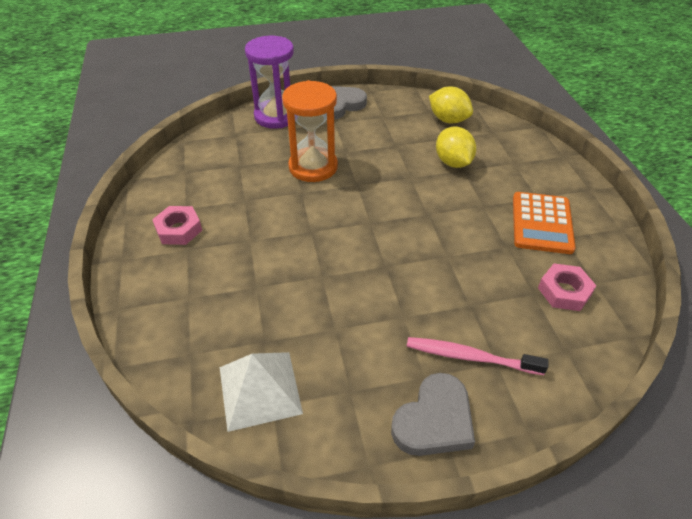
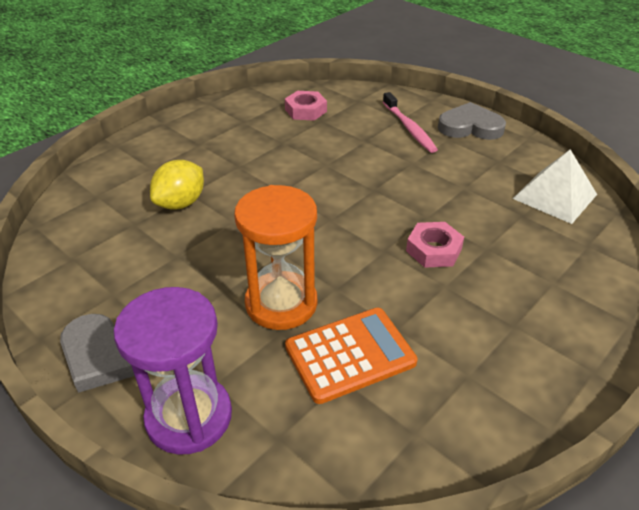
camera: 125 degrees left, 5 degrees down
pink nut [152,206,202,245] -> pink nut moved to [406,222,464,268]
yellow lemon [429,87,473,123] -> none
orange calculator [513,192,576,254] -> orange calculator moved to [285,308,418,404]

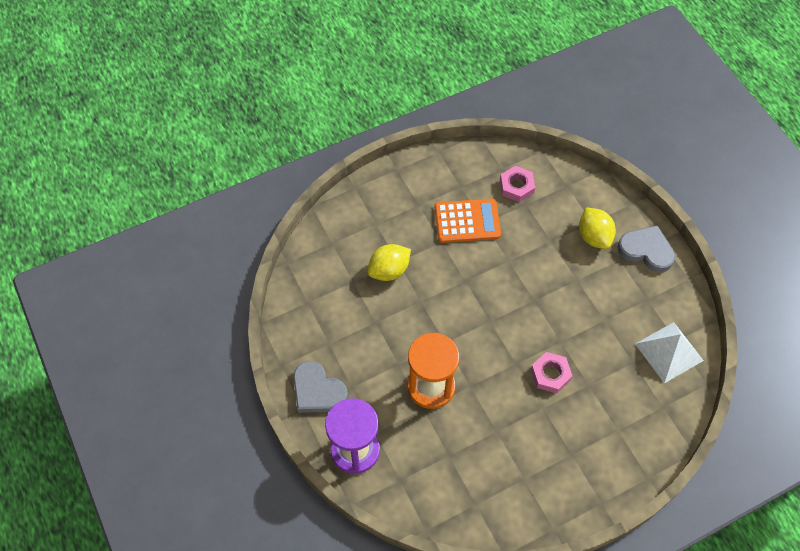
camera: 20 degrees right, 20 degrees up
orange calculator [285,308,418,404] -> orange calculator moved to [435,198,501,243]
pink toothbrush [383,92,438,153] -> yellow lemon [579,208,616,249]

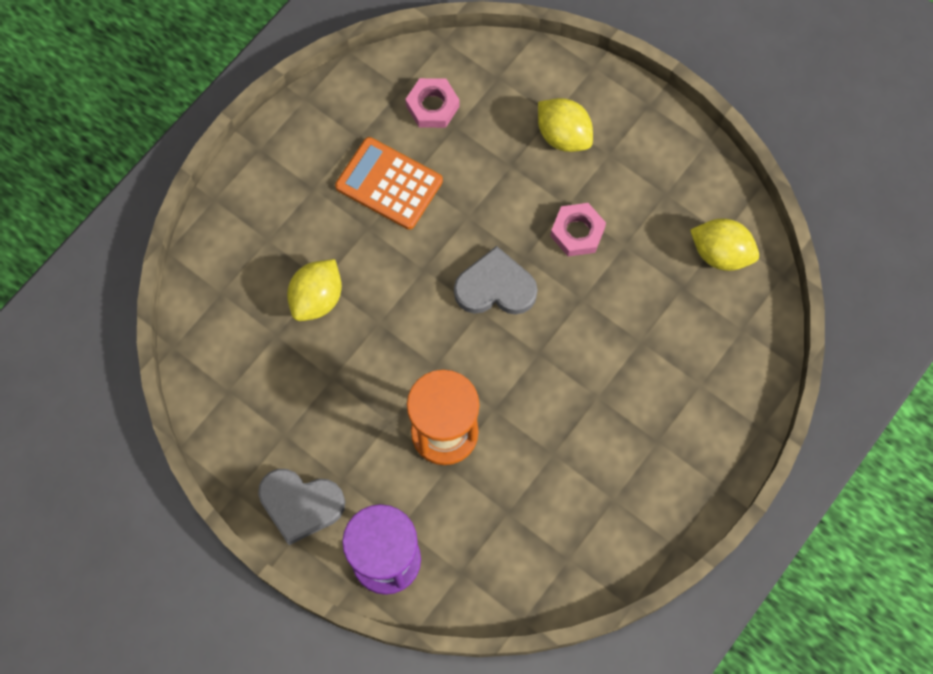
camera: 25 degrees left, 10 degrees up
orange calculator [435,198,501,243] -> orange calculator turned 120 degrees counterclockwise [335,137,443,230]
pink nut [531,352,572,393] -> pink nut moved to [550,203,606,257]
grey heart [617,225,675,272] -> grey heart moved to [454,246,538,315]
white pyramid [635,322,704,383] -> yellow lemon [690,219,759,271]

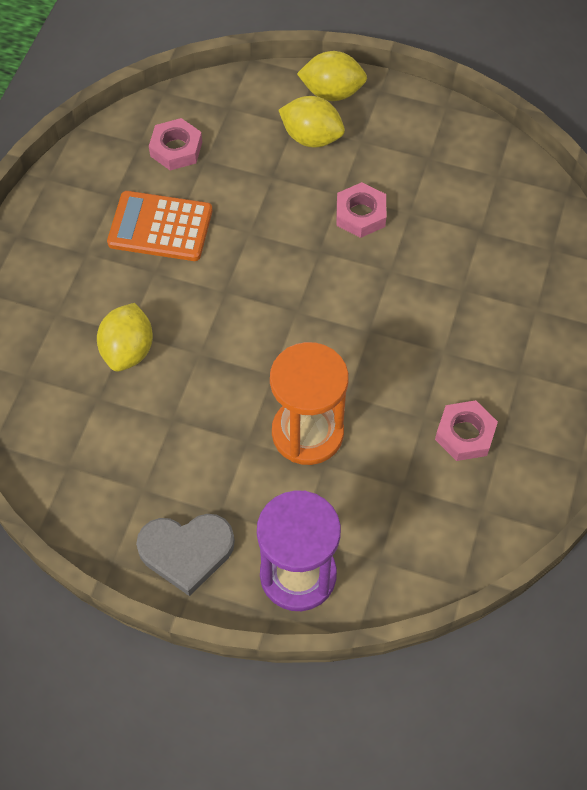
camera: 20 degrees left, 10 degrees down
grey heart [454,246,538,315] -> none
yellow lemon [690,219,759,271] -> yellow lemon moved to [297,51,367,101]
none -> pink nut [435,400,498,461]

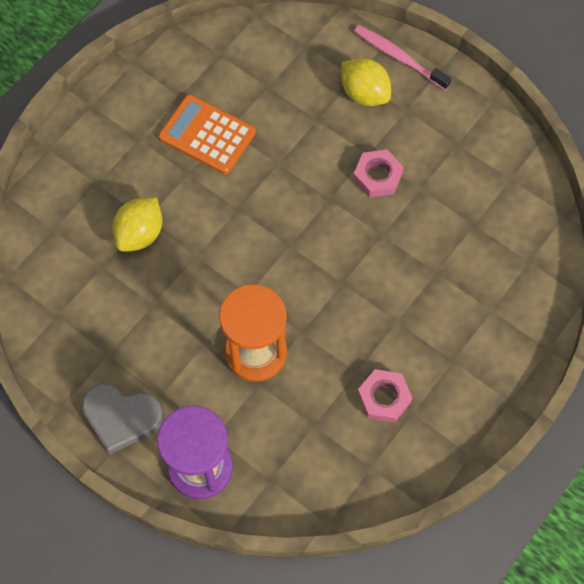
camera: 20 degrees right, 5 degrees up
pink nut [149,118,202,171] -> none
yellow lemon [297,51,367,101] -> pink toothbrush [354,25,452,90]

